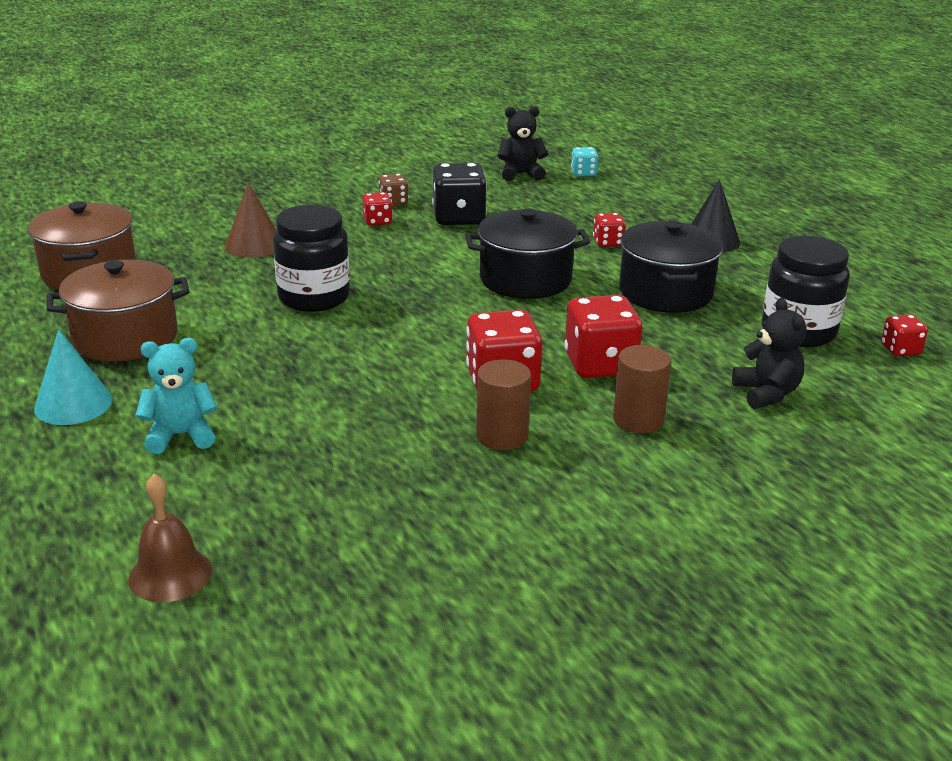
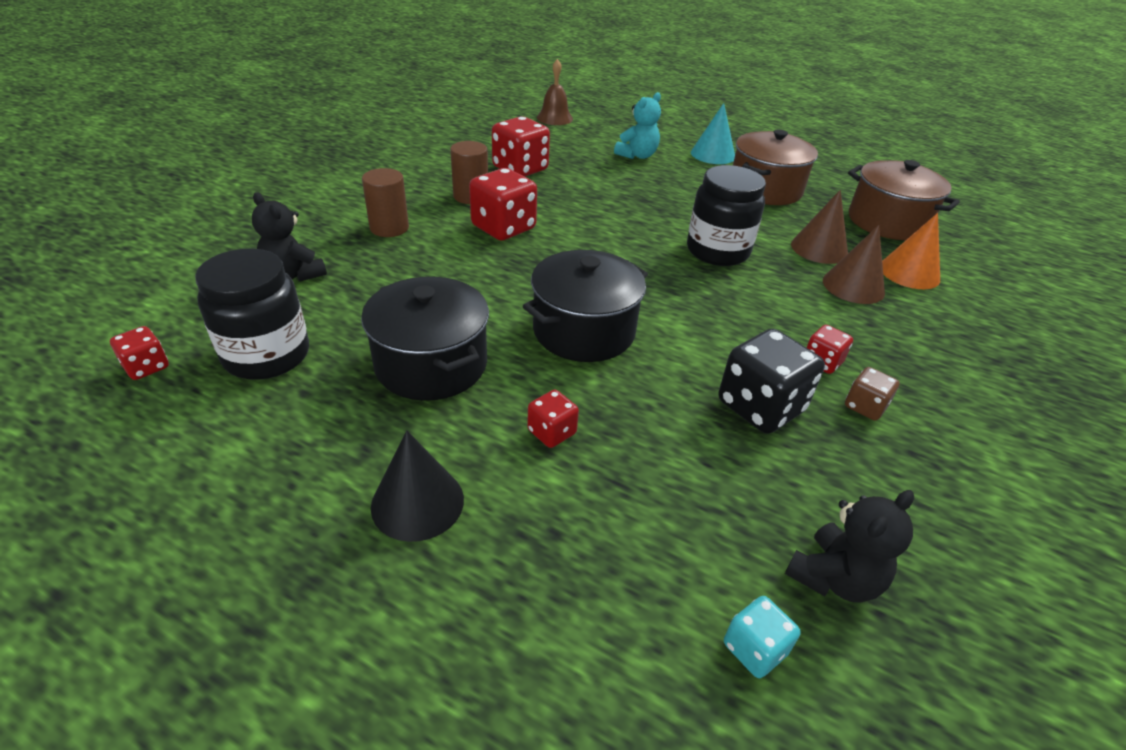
camera: 145 degrees right, 10 degrees up
red dice [564,295,642,378] -> red dice moved to [492,116,550,177]
none -> brown cone [791,190,848,264]
none -> orange cone [882,213,940,289]

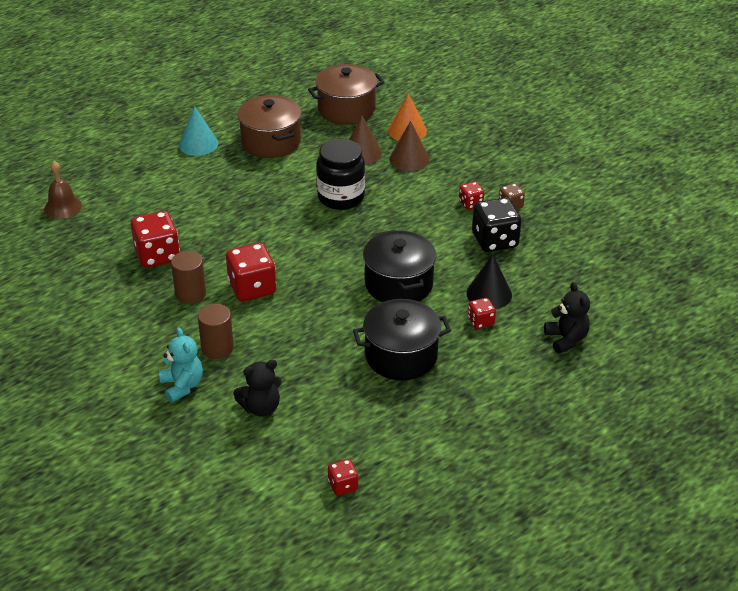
camera: 65 degrees left, 0 degrees up
black jar [195,248,309,380] -> none
black cone [371,431,464,542] -> black cone moved to [466,254,512,309]
turquoise teddy bear [614,92,661,159] -> turquoise teddy bear moved to [159,327,203,402]
turquoise dice [724,596,801,678] -> none
black teddy bear [785,490,915,603] -> black teddy bear moved to [544,282,590,354]

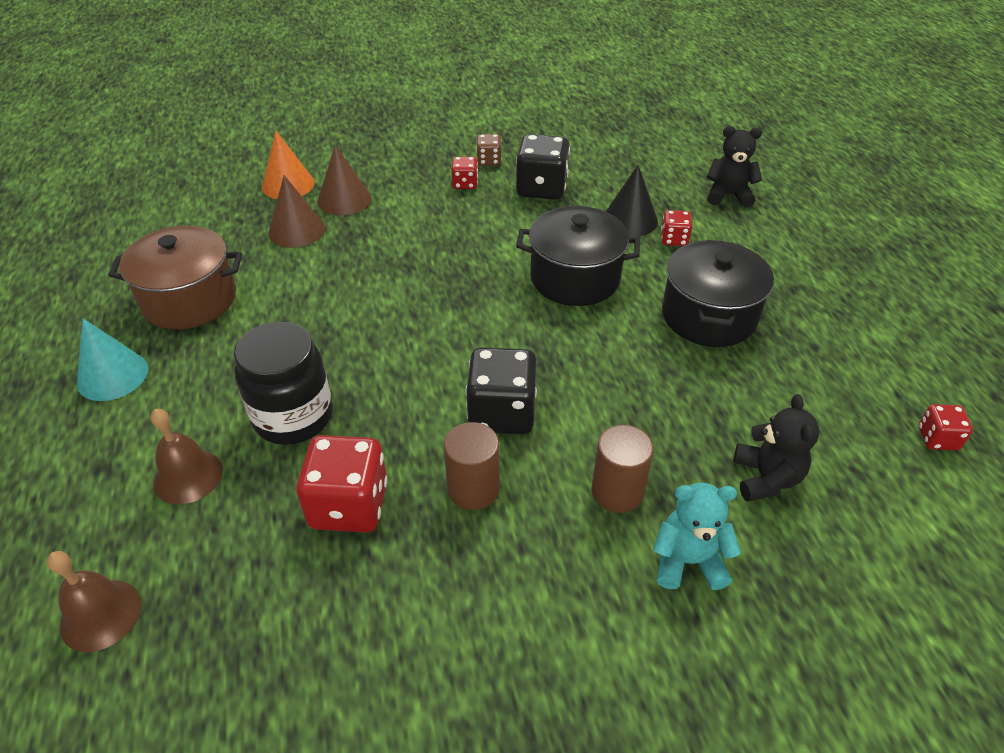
camera: 65 degrees left, 5 degrees up
red dice [226,243,276,301] -> black dice [466,347,537,434]
brown pot [308,64,384,124] -> none
black jar [317,139,365,210] -> black jar moved to [234,322,333,445]
none -> brown bell [150,409,223,504]

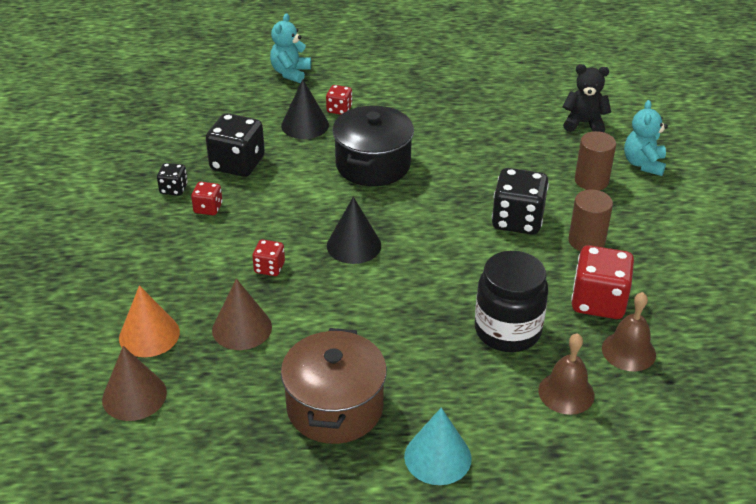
camera: 80 degrees left, 5 degrees down
brown bell [47,551,141,652] -> brown bell moved to [602,292,656,371]
brown cone [318,145,371,215] -> brown cone moved to [102,346,167,421]
brown dice [476,134,502,166] -> black dice [157,163,188,196]
black pot [662,240,774,347] -> none
black teddy bear [707,126,762,208] -> turquoise teddy bear [270,13,311,83]
red dice [918,404,973,450] -> red dice moved to [252,240,285,276]
none -> black cone [327,197,381,264]

